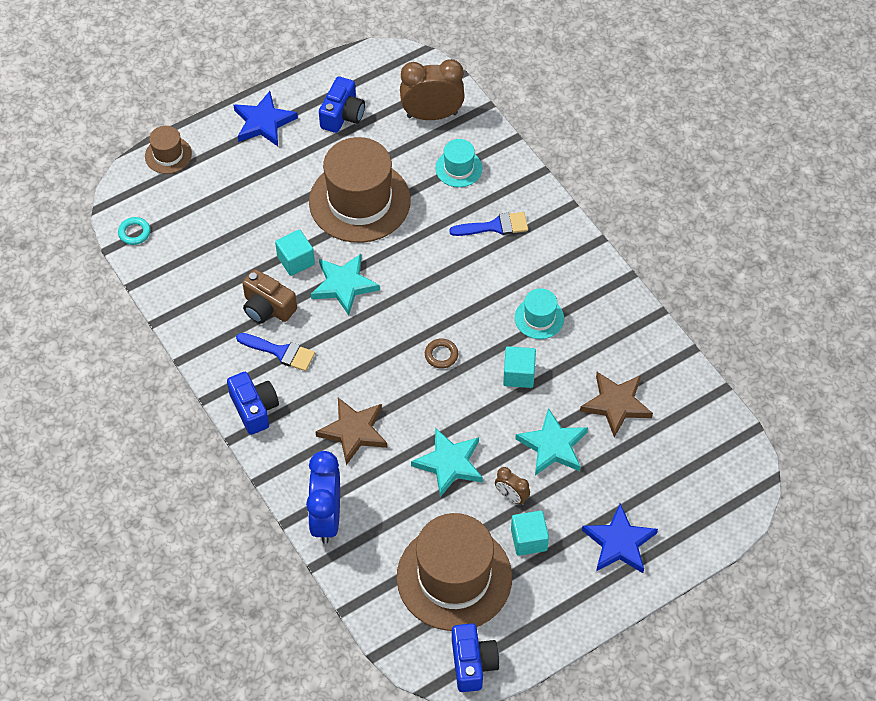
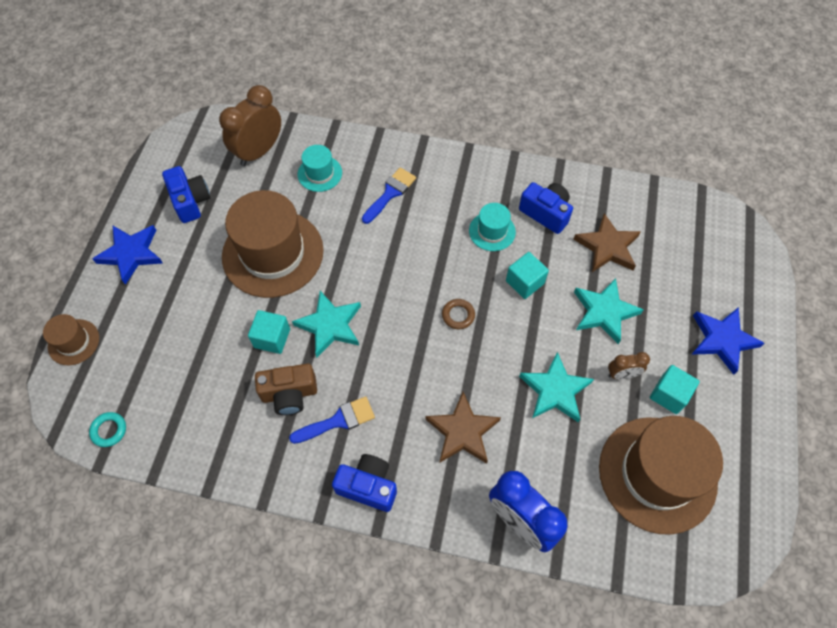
camera: 45 degrees left, 5 degrees up
blue camera [452,623,500,692] -> blue camera moved to [519,182,573,234]

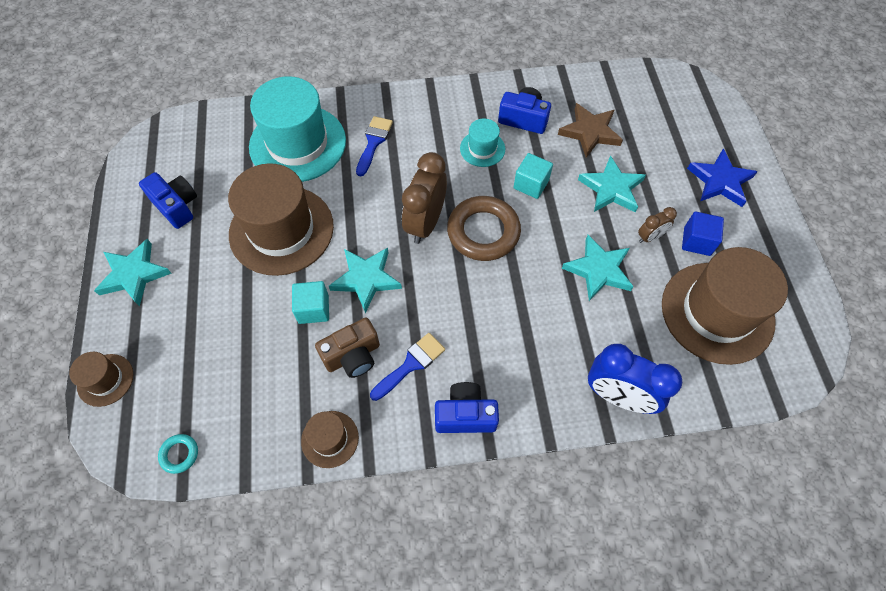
camera: 20 degrees left, 0 degrees up
blue star [93,225,163,285] -> turquoise star [94,239,172,306]
brown clock [219,85,281,166] -> brown clock moved to [402,152,447,244]
turquoise hat [298,145,342,192] -> turquoise hat [249,76,346,182], size x2.13
brown star [426,392,501,464] -> none
brown ring [442,299,475,329] -> brown ring [447,196,521,261], size x2.23
turquoise cube [650,365,700,414] -> blue cube [682,212,724,256]
none -> brown hat [301,411,359,468]

